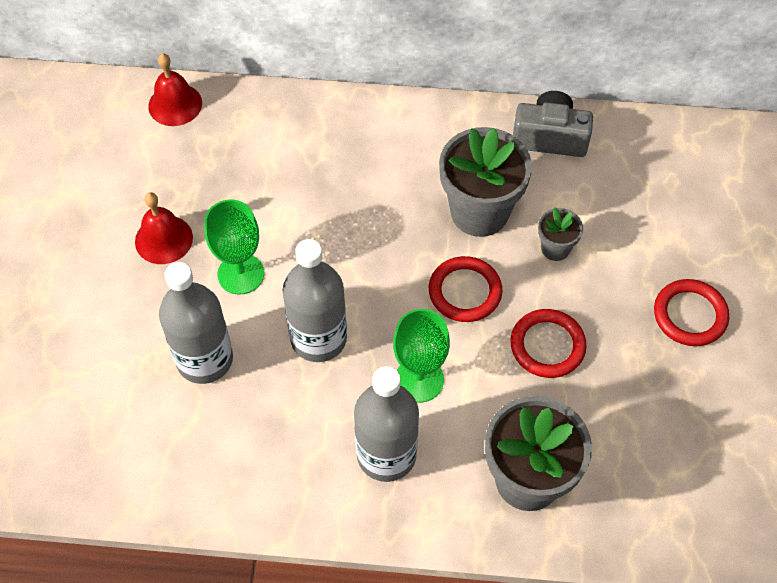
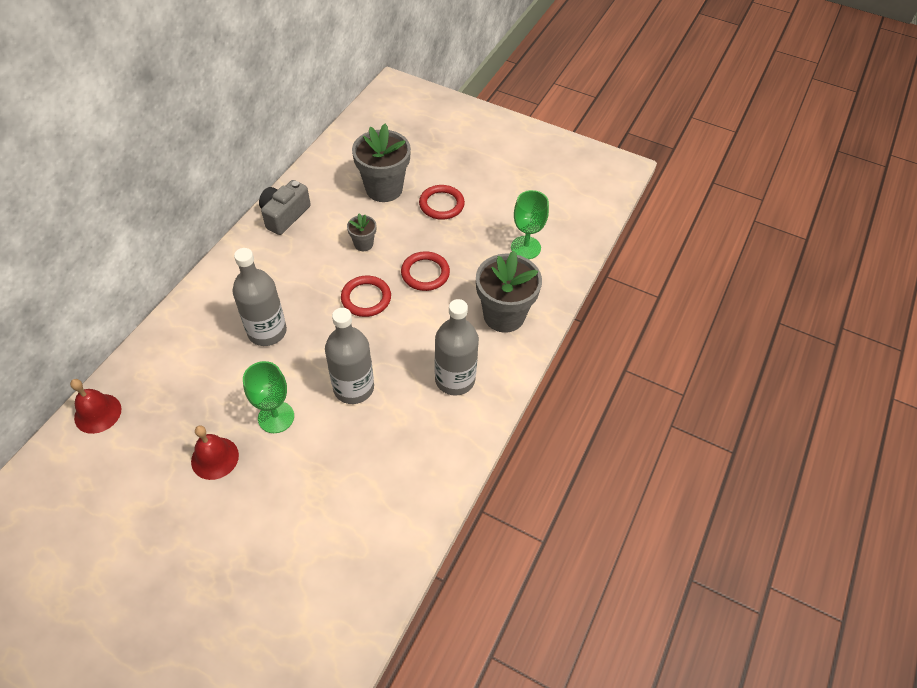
camera: 70 degrees left, 5 degrees down
grey bottle [159,262,233,384] -> grey bottle moved to [232,248,287,346]
green goblet [393,309,450,403] -> green goblet moved to [511,190,549,259]
grey flower pot [439,127,532,237] -> grey flower pot moved to [352,124,411,202]

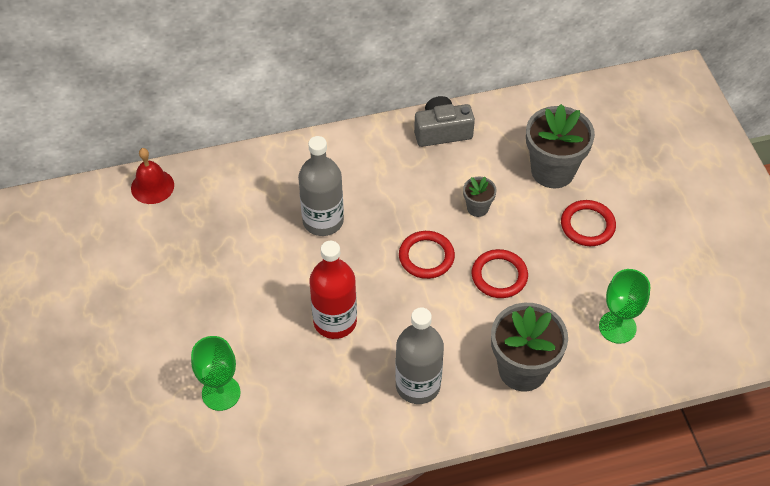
camera: 50 degrees right, 0 degrees up
red bell [191,425,239,480] -> none
green goblet [243,361,294,433] -> green goblet moved to [191,336,241,411]
grey bottle [325,308,374,404] -> red bottle [310,241,357,339]

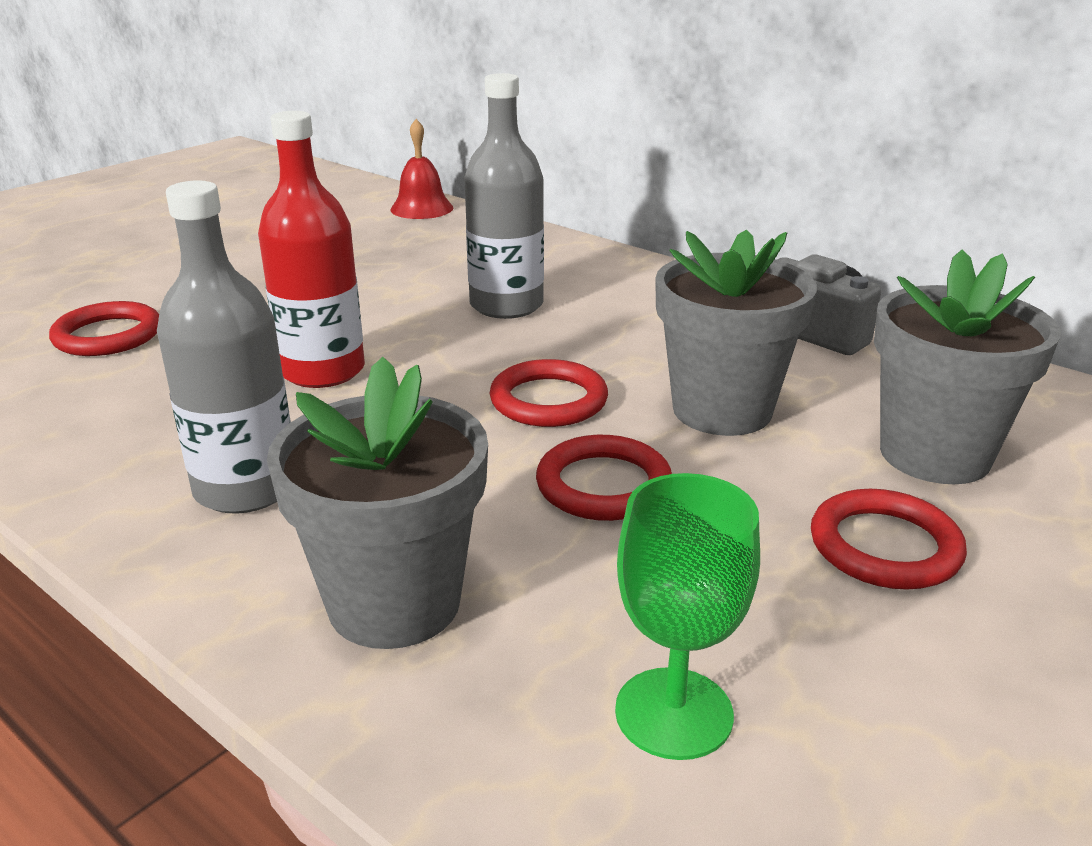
camera: 55 degrees right, 25 degrees down
green goblet [191,336,241,411] -> red ring [49,301,159,356]
grey flower pot [463,177,497,217] -> grey flower pot [655,230,817,436], size x2.05

